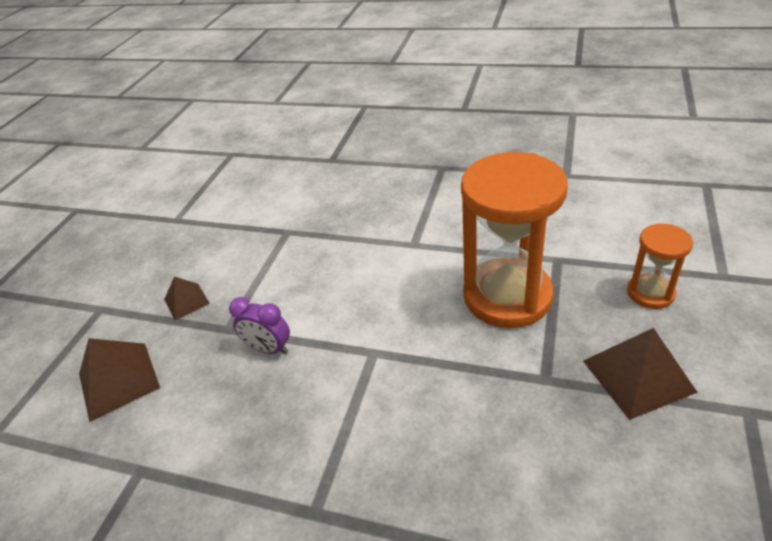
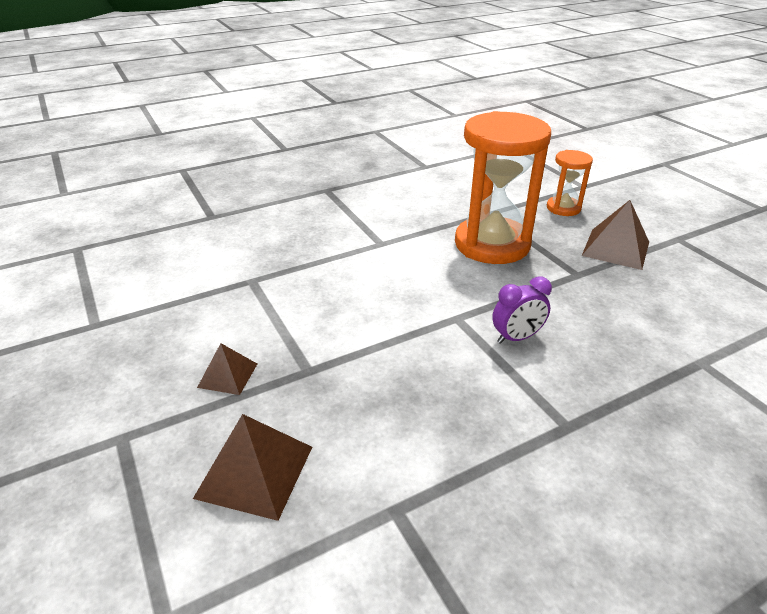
camera: 50 degrees left, 5 degrees down
purple clock [229,297,290,354] -> purple clock moved to [492,276,552,344]

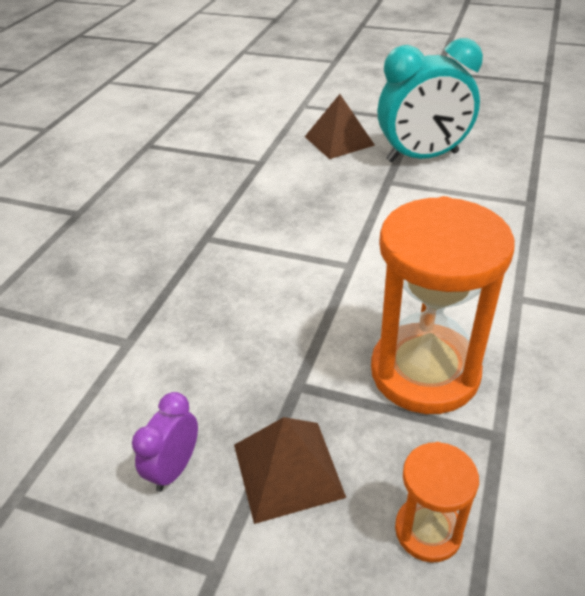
camera: 140 degrees right, 5 degrees up
brown pyramid [197,343,257,395] -> turquoise clock [377,38,483,162]
purple clock [492,276,552,344] -> purple clock moved to [132,392,198,492]

